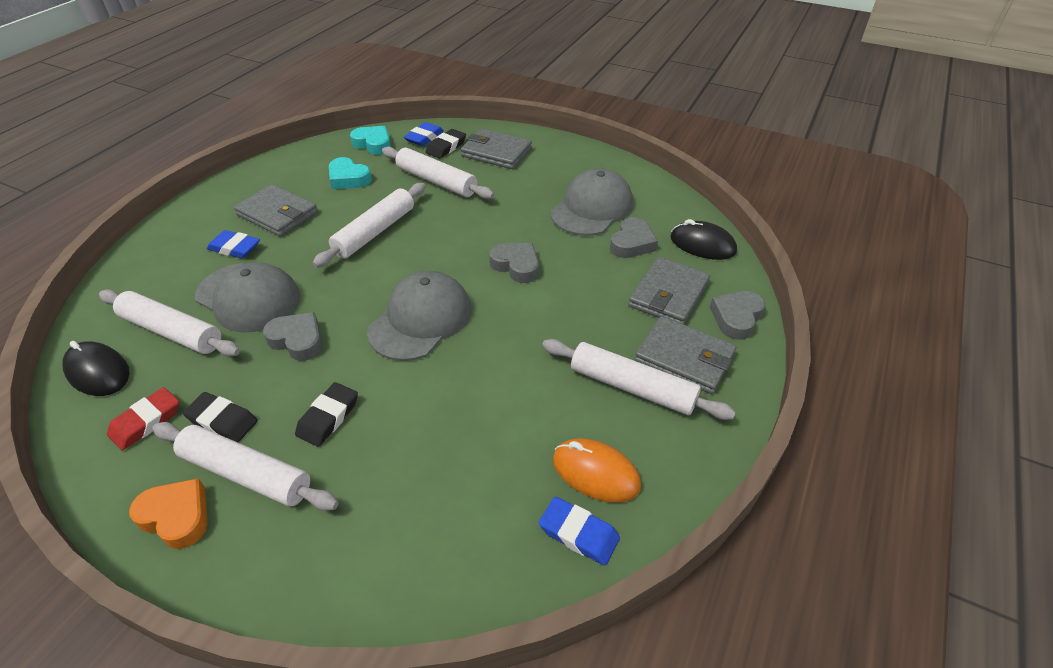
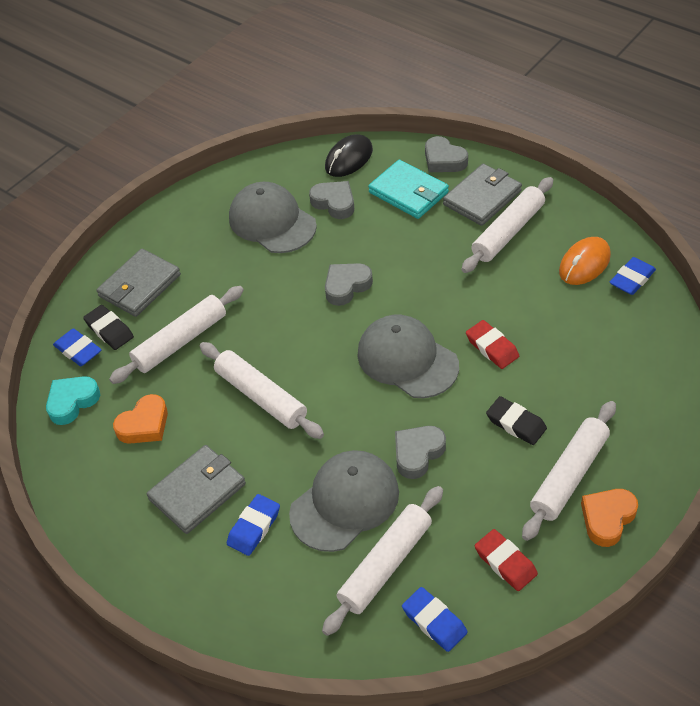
camera: 75 degrees left, 5 degrees up
black mouse [62,341,130,396] -> blue eraser [402,587,468,652]
black eraser [183,392,258,442] -> none
turquoise heart [329,157,372,189] -> orange heart [113,394,168,444]
grey wallet [628,257,710,324] -> turquoise wallet [368,160,449,219]
none -> red eraser [466,320,519,369]

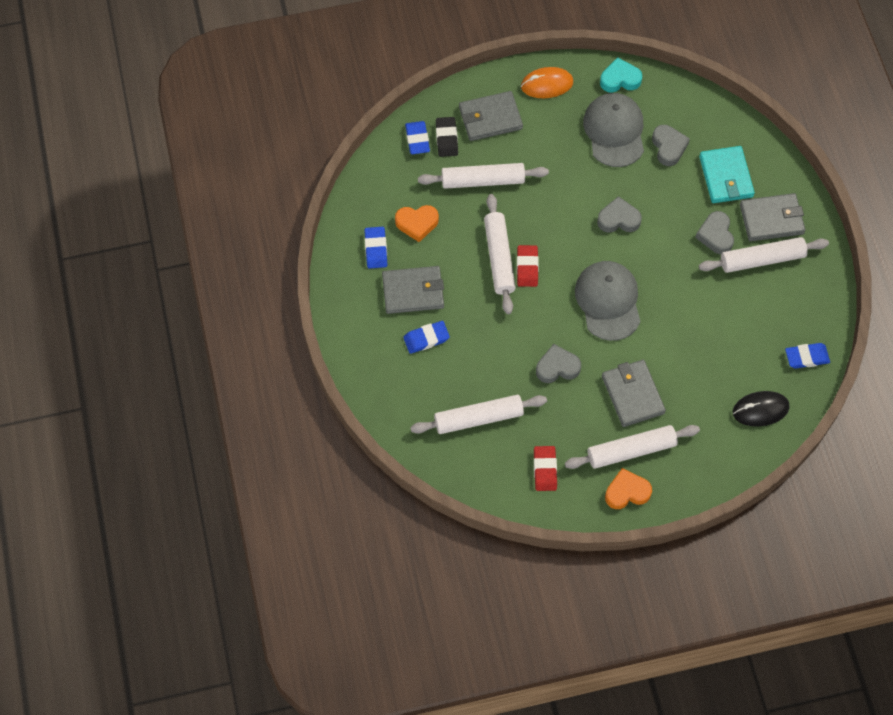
camera: 35 degrees right, 15 degrees up
turquoise heart [46,376,100,425] -> turquoise heart moved to [600,57,642,93]
grey cap [289,450,399,552] -> none
black mouse [325,134,373,177] -> black mouse moved to [732,391,789,427]
blue eraser [402,587,468,652] -> blue eraser moved to [365,227,387,269]
grey heart [425,136,468,172] -> grey heart moved to [695,211,734,254]
red eraser [466,320,519,369] -> red eraser moved to [517,245,539,287]
black eraser [486,396,547,445] -> grey wallet [602,360,666,427]
orange mouse [559,237,611,285] -> orange mouse moved to [521,67,573,98]

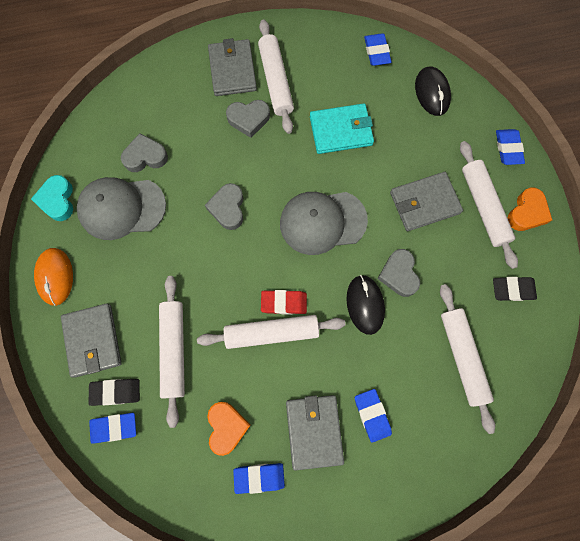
camera: 90 degrees left, 10 degrees up
red eraser [534,446,557,491] -> black eraser [493,277,537,301]
orange heart [605,468,652,509] -> orange heart turned 135 degrees counterclockwise [508,188,552,231]
turquoise wallet [699,146,755,203] -> turquoise wallet moved to [310,103,374,154]
none -> black mouse [347,275,385,335]
none -> blue eraser [496,129,525,165]

